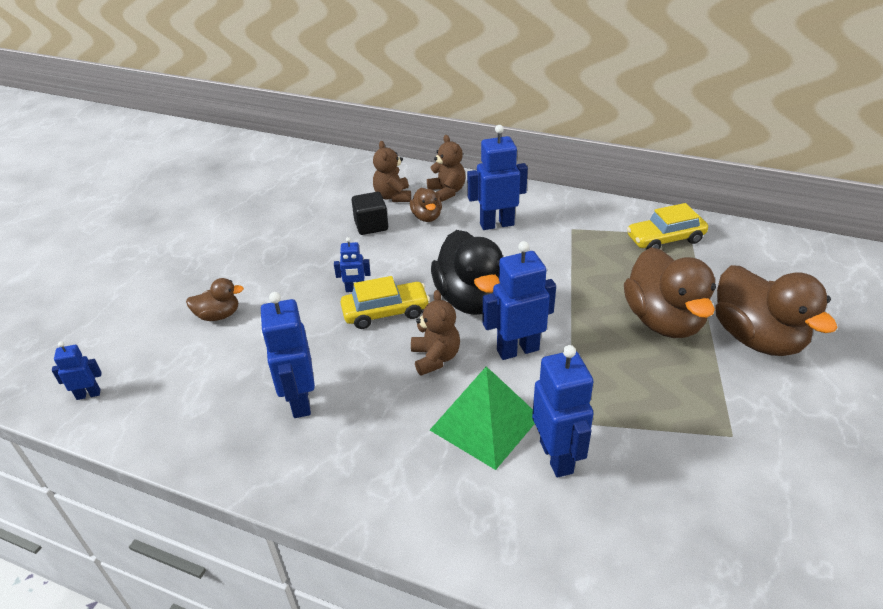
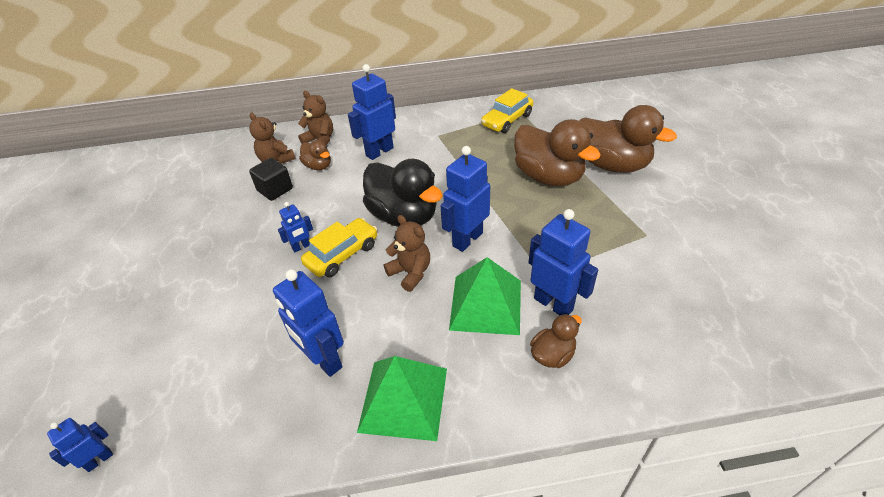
camera: 30 degrees left, 5 degrees up
brown duck [186,278,244,321] -> brown duck moved to [530,314,582,368]
none -> green pyramid [357,356,447,441]

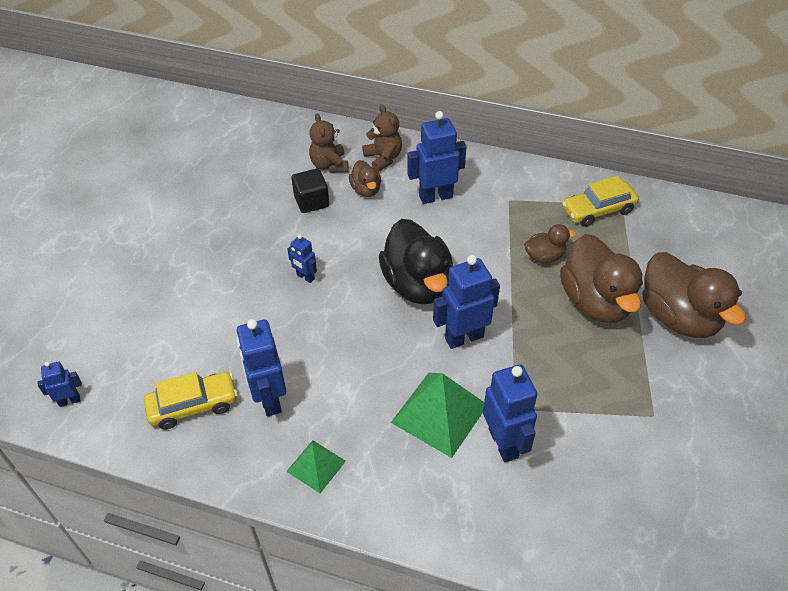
camera: 25 degrees right, 5 degrees up
blue robot [278,202,313,252] -> blue robot turned 45 degrees clockwise [287,234,317,283]
yellow car [301,218,377,277] -> yellow car moved to [144,372,238,430]
green pyramid [357,356,447,441] -> green pyramid [286,440,346,493], size x0.57
brown teddy bear [384,215,430,292] -> none
brown duck [530,314,582,368] -> brown duck moved to [524,224,576,264]

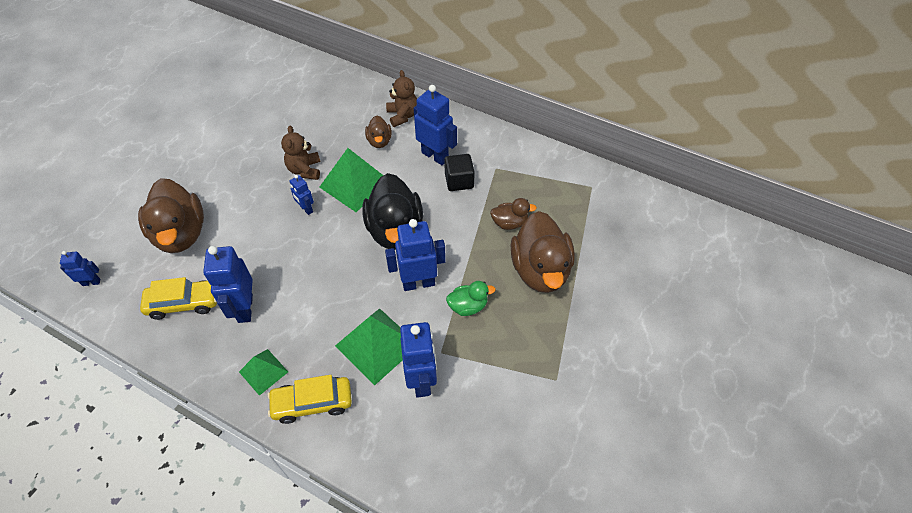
camera: 10 degrees right, 5 degrees up
black cube [291,168,329,213] -> black cube moved to [444,154,475,191]
brown teddy bear [309,113,348,173] -> brown teddy bear moved to [281,125,320,180]
blue robot [408,111,466,204] -> blue robot turned 45 degrees clockwise [414,85,457,165]
yellow car [562,175,639,227] -> yellow car moved to [268,375,352,424]
brown duck [643,252,746,338] -> brown duck moved to [138,178,204,253]
none -> green pyramid [319,148,384,212]
none -> green duck [446,281,496,316]

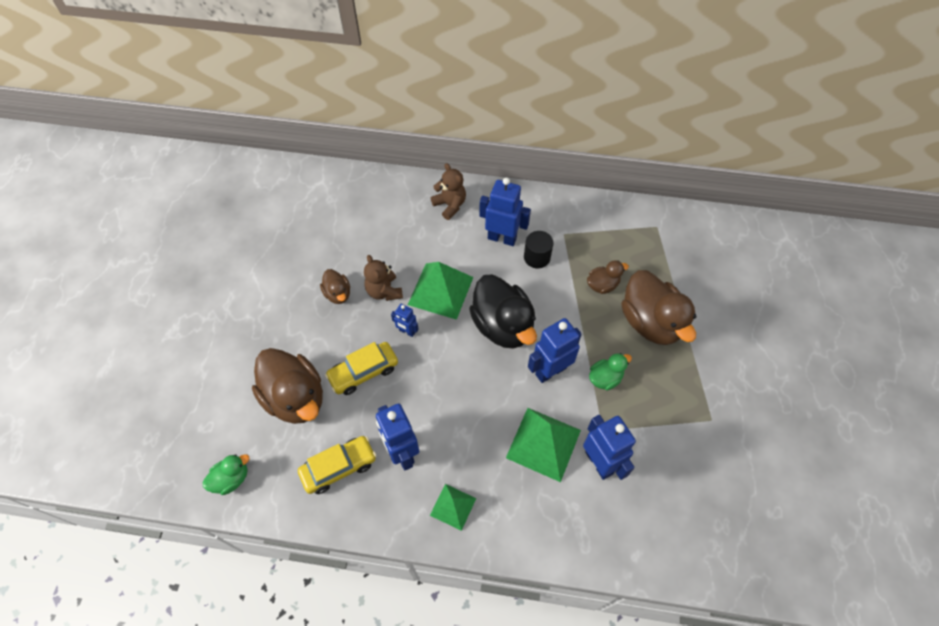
camera: 20 degrees left, 5 degrees up
blue robot [60,251,100,286] -> green duck [203,454,250,495]
yellow car [268,375,352,424] -> yellow car moved to [325,342,398,395]
brown duck [365,115,392,148] -> brown duck moved to [320,269,350,304]
black cube [444,154,475,191] -> black cylinder [524,231,553,269]

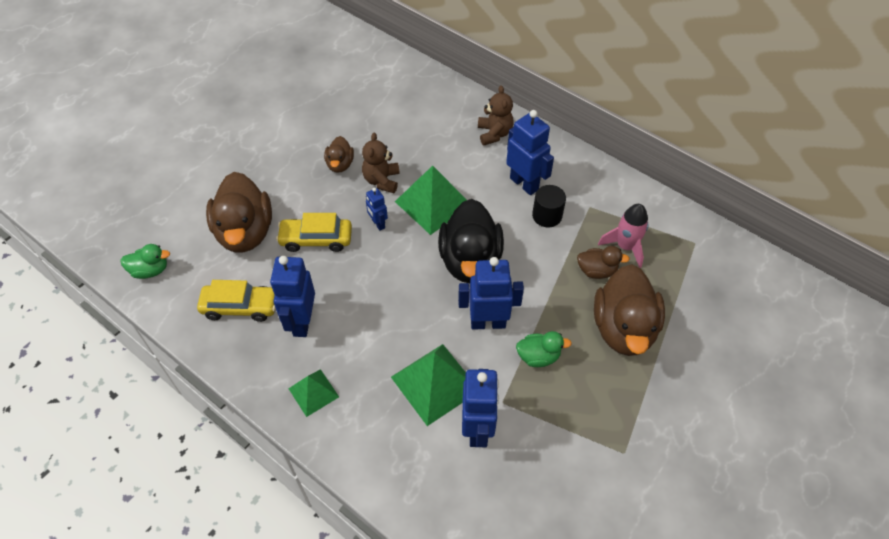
camera: 30 degrees right, 5 degrees down
none -> pink rocket [598,204,649,268]

